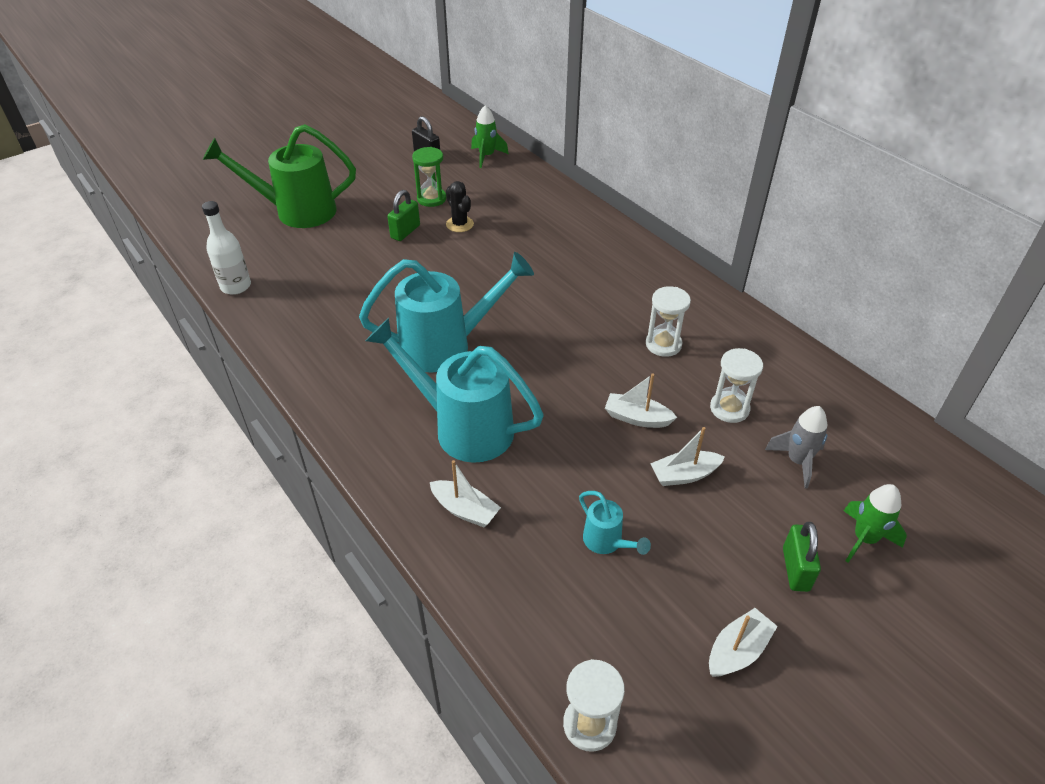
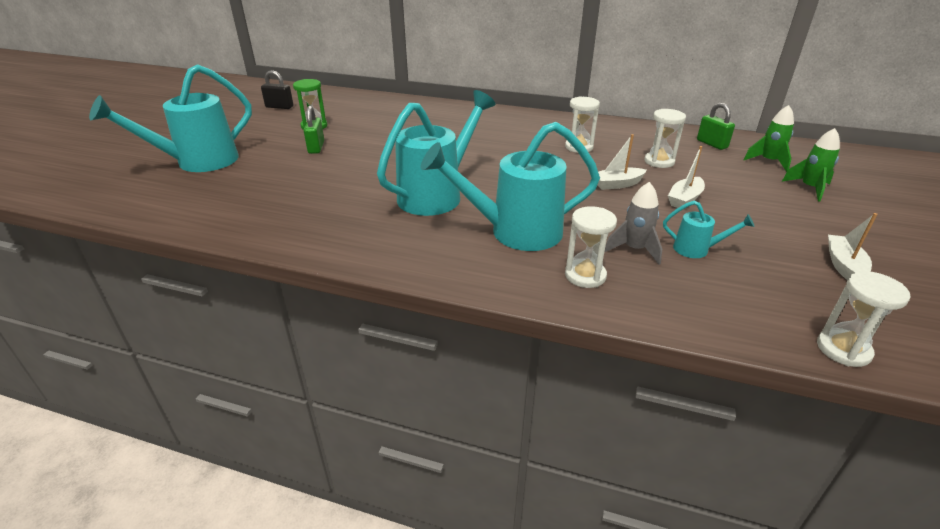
camera: 35 degrees left, 10 degrees down
white bottle [202,201,251,295] -> none
green watering can [203,124,356,228] -> turquoise watering can [89,64,252,172]
white boat [430,460,501,527] -> white hourglass [565,206,617,288]
black cactus [446,181,474,232] -> none
green rocket [471,105,509,168] -> green rocket moved to [743,105,794,172]
grey rocket [765,406,828,489] -> grey rocket moved to [605,182,662,265]
green padlock [783,522,821,592] -> green padlock moved to [697,103,735,150]

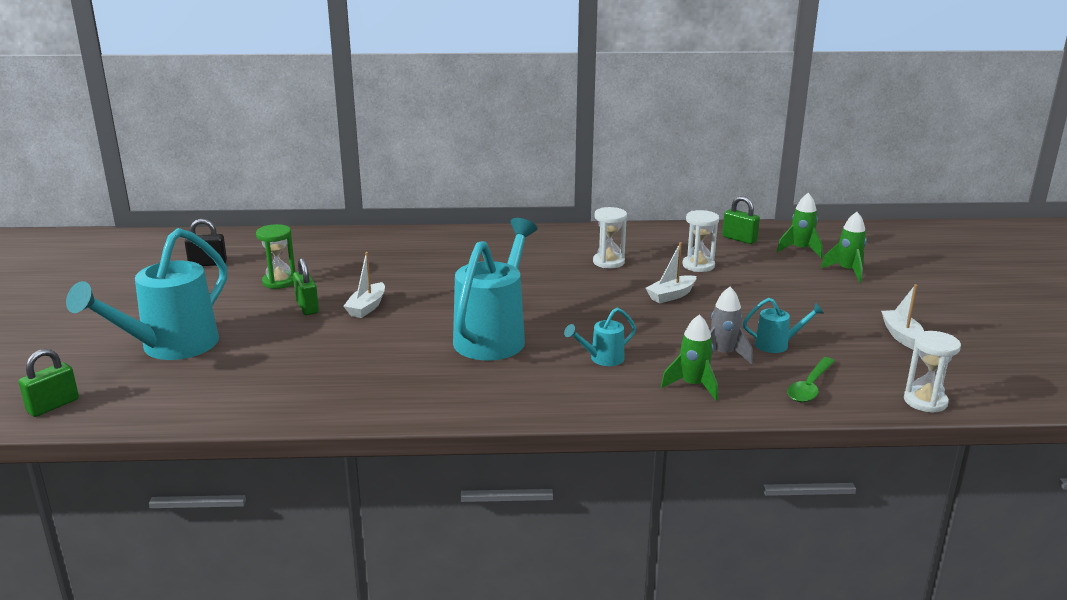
camera: 20 degrees left, 10 degrees down
turquoise watering can [421,122,600,251] -> turquoise watering can [564,308,636,366], size x0.45
white hourglass [565,206,617,288] -> green rocket [661,314,718,400]
white boat [668,146,705,208] -> white boat moved to [343,252,385,318]
none -> green padlock [19,349,79,417]
none -> green spoon [787,357,835,402]

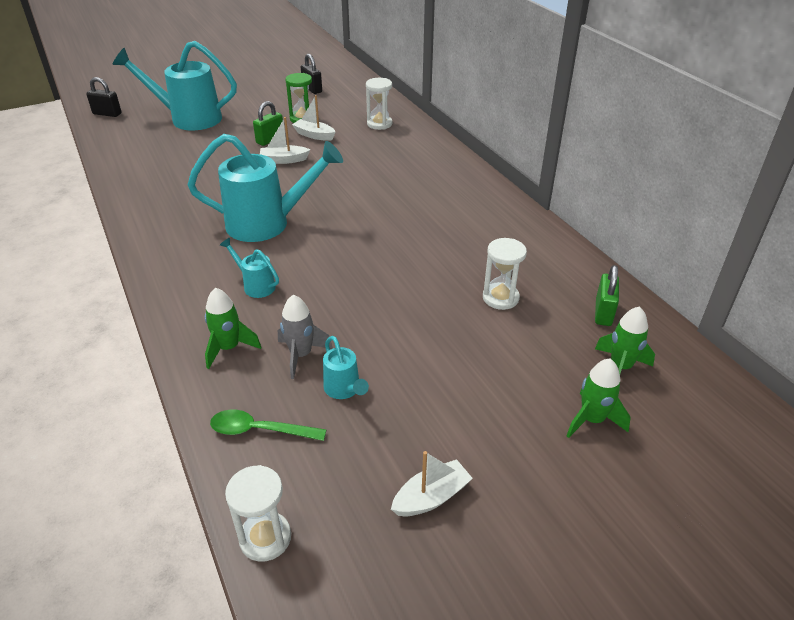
camera: 65 degrees right, 15 degrees up
green padlock [19,349,79,417] -> black padlock [86,77,122,117]
white hourglass [593,207,627,269] -> white hourglass moved to [366,78,392,130]
white boat [646,242,696,303] -> white boat moved to [292,95,335,141]

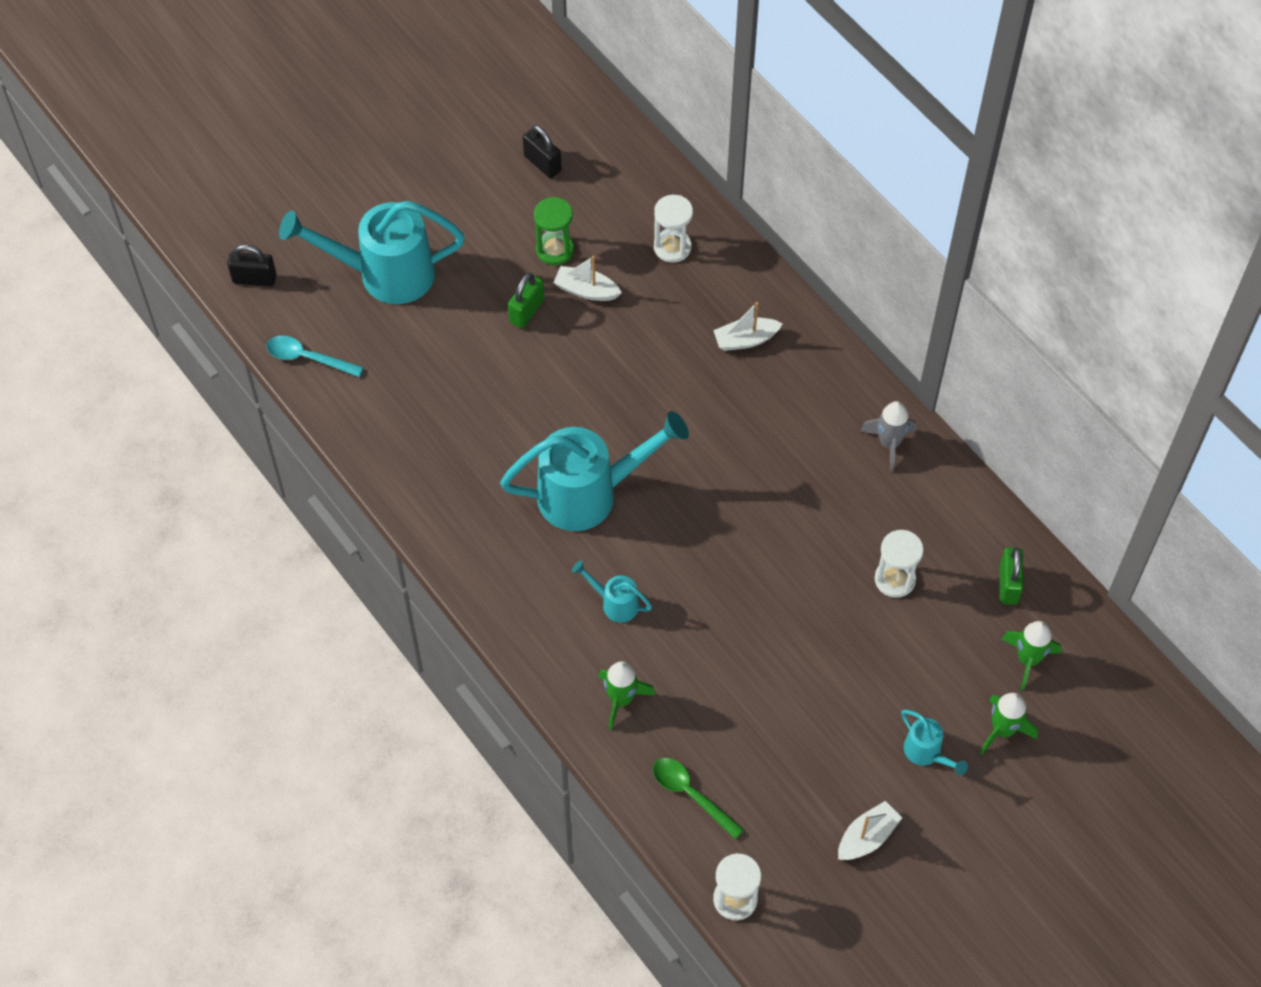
camera: 10 degrees left, 20 degrees up
green spoon [210,410,327,441] -> green spoon turned 45 degrees clockwise [653,758,744,840]
white boat [260,117,310,164] -> white boat moved to [713,302,783,351]
grey rocket [278,295,333,379] -> grey rocket moved to [860,401,917,472]
turquoise watering can [323,336,369,399] -> turquoise watering can moved to [901,710,968,776]
none -> turquoise spoon [266,336,364,377]

